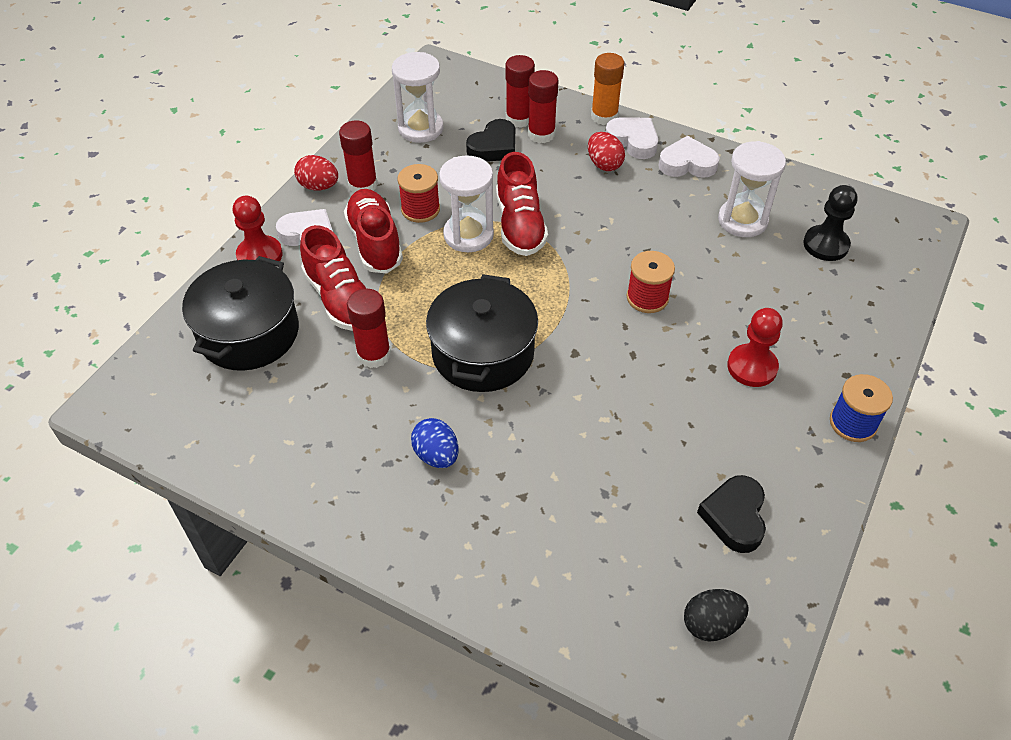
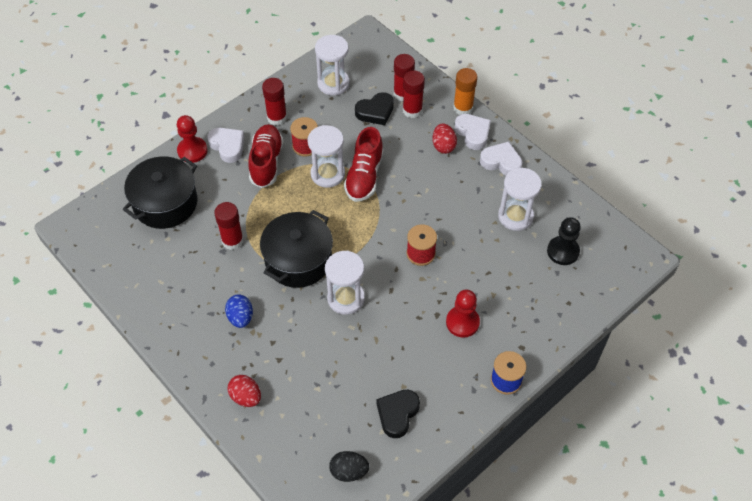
camera: 20 degrees right, 5 degrees up
red egg [294,155,338,190] -> red egg moved to [228,375,261,407]
red shoe [300,225,366,331] -> none
none -> white hourglass [325,251,365,315]

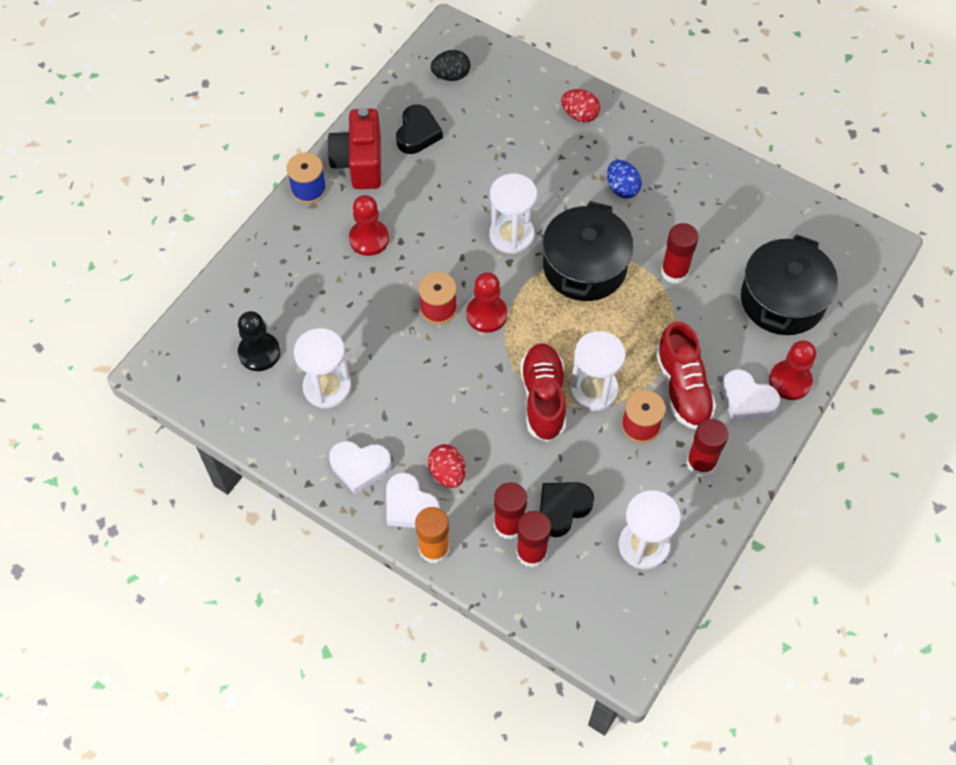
camera: 165 degrees right, 5 degrees up
none -> red camera [327,108,381,189]
none -> red pawn [466,272,507,333]

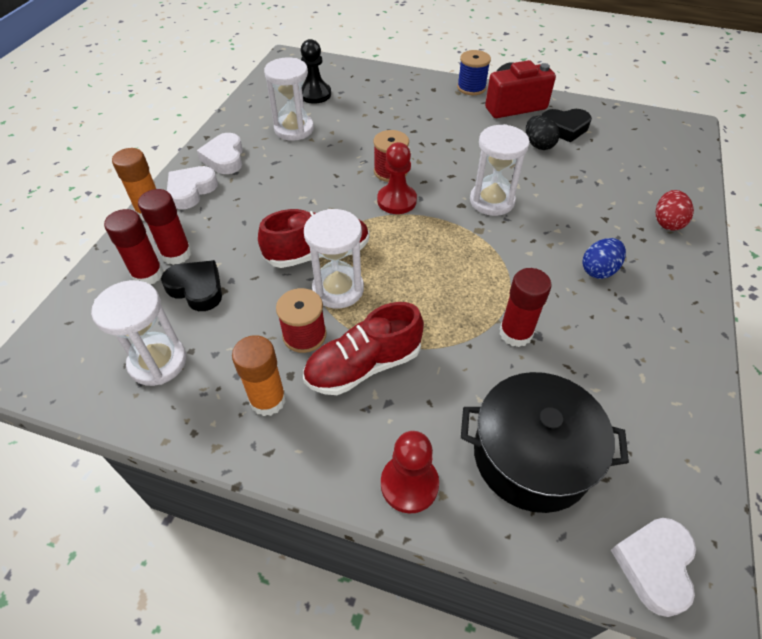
camera: 75 degrees right, 10 degrees down
red pawn [349,195,389,256] -> none
red egg [428,444,466,488] -> none
black egg [431,50,470,81] -> black egg moved to [526,115,560,150]
black pot [542,201,634,301] -> none
red glue stick [686,419,728,477] -> orange glue stick [232,335,286,416]
white heart [721,369,780,421] -> white heart moved to [611,518,696,617]

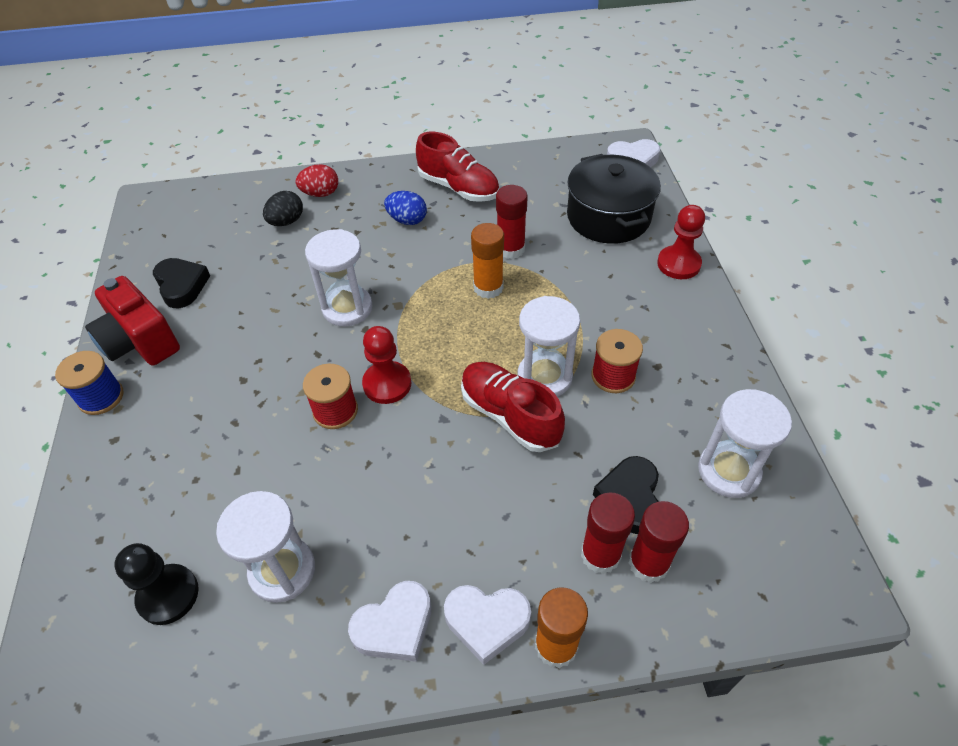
camera: 115 degrees left, 0 degrees up
orange glue stick [232,335,286,416] -> orange glue stick moved to [471,223,504,299]
red shoe [303,302,424,395] -> red shoe moved to [416,132,499,202]
black egg [526,115,560,150] -> black egg moved to [263,191,303,226]

